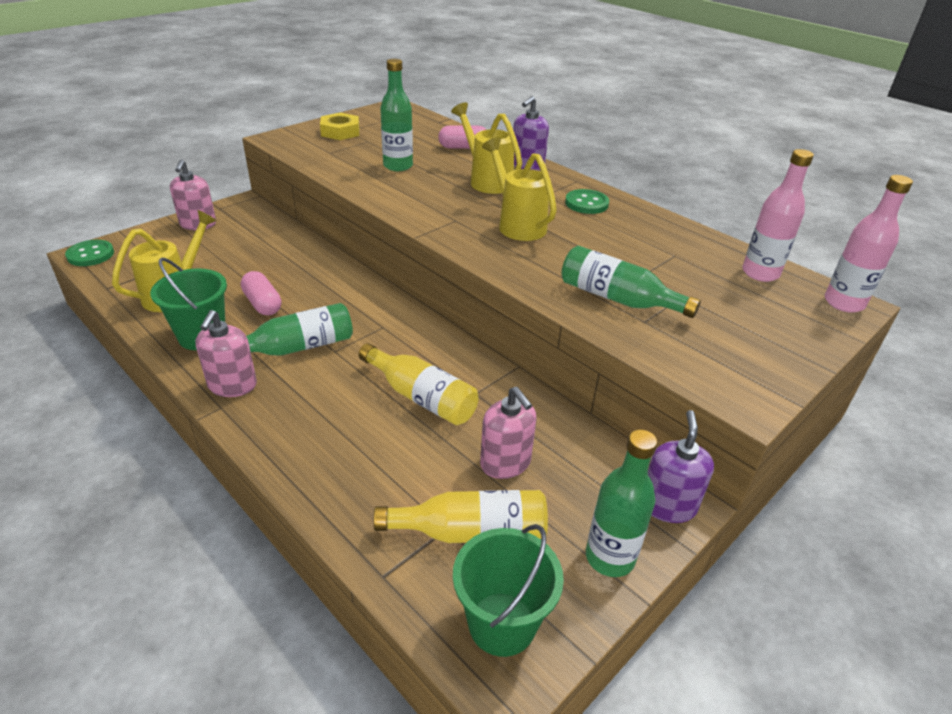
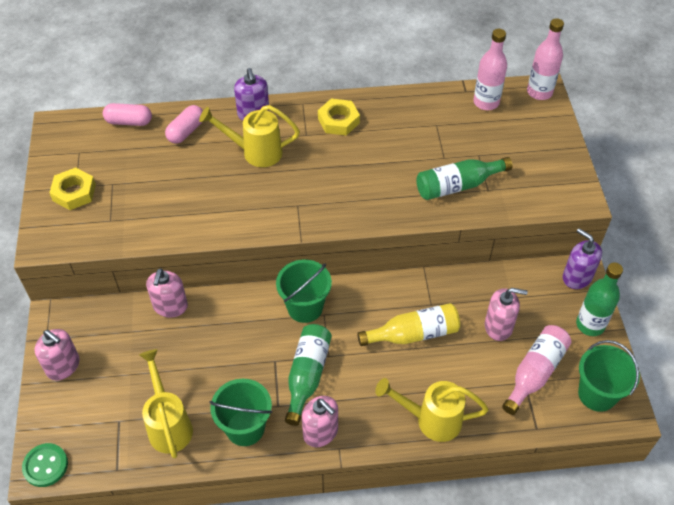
camera: 50 degrees left, 15 degrees up
pink capsule [241,271,281,316] -> pink capsule moved to [103,103,152,126]
yellow bottle [374,490,548,543] -> pink bottle [502,325,572,415]
green bottle [380,59,413,171] -> none
yellow watering can [482,137,557,241] -> yellow watering can moved to [375,378,488,442]
green button [565,189,609,214] -> yellow nut [318,99,360,135]
none -> pink soap dispenser [146,268,188,318]
none -> green bucket [276,259,332,323]

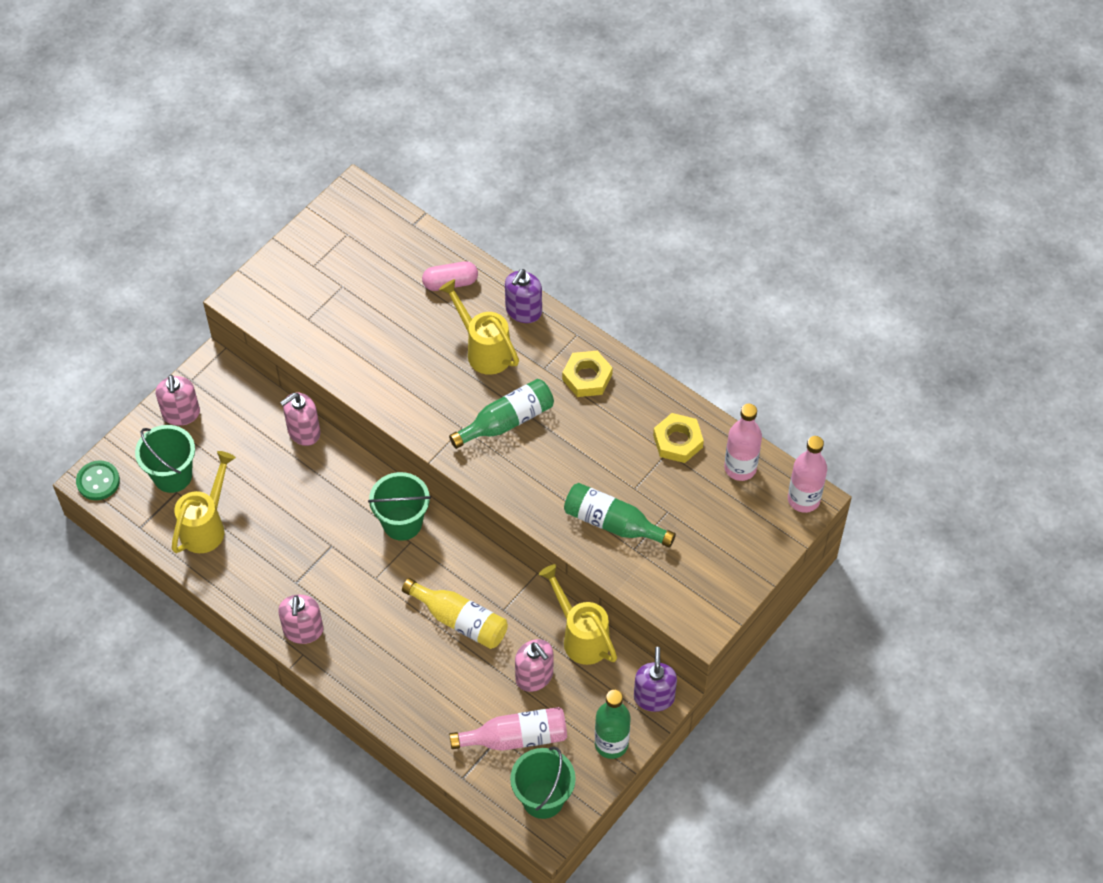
camera: 45 degrees right, 5 degrees up
yellow nut [49,167,96,210] -> yellow nut moved to [653,413,704,463]
pink capsule [103,103,152,126] -> none
green bucket [209,379,272,446] -> green bucket moved to [135,425,195,493]
green bottle [285,324,332,426] -> green bottle moved to [449,379,554,449]
yellow watering can [375,378,488,442] -> yellow watering can moved to [539,564,617,665]

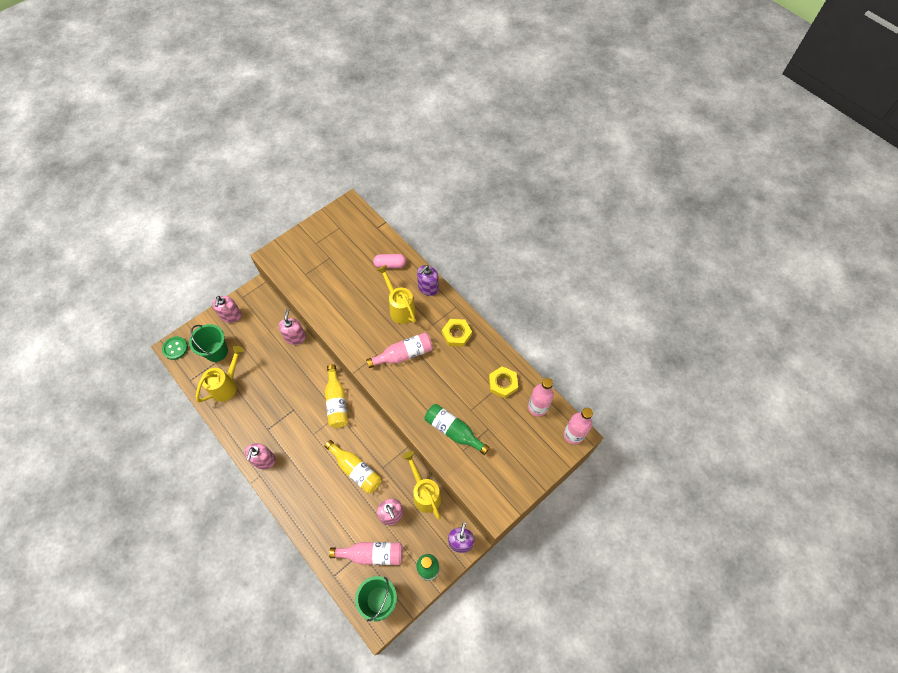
camera: 10 degrees right, 5 degrees up
pink soap dispenser [280,392,321,446] -> pink soap dispenser turned 120 degrees clockwise [278,309,306,345]
green bucket [368,472,431,541] -> yellow bottle [325,364,348,428]
green bottle [449,379,554,449] -> pink bottle [366,333,433,368]

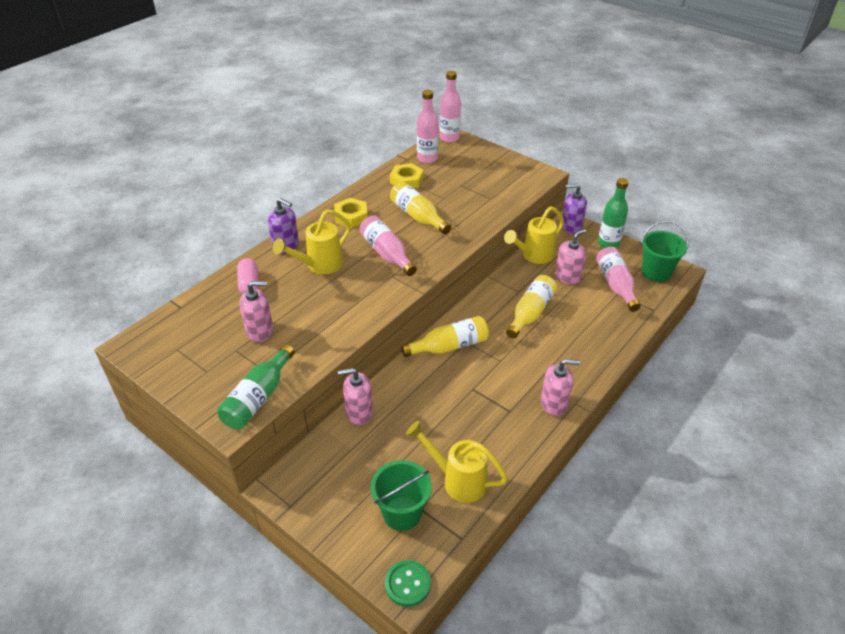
camera: 100 degrees left, 20 degrees down
pink soap dispenser [212,296,242,323] -> pink soap dispenser moved to [239,281,273,342]
green bottle [425,404,490,455] -> green bottle moved to [217,344,295,429]
none -> yellow bottle [390,182,451,234]

